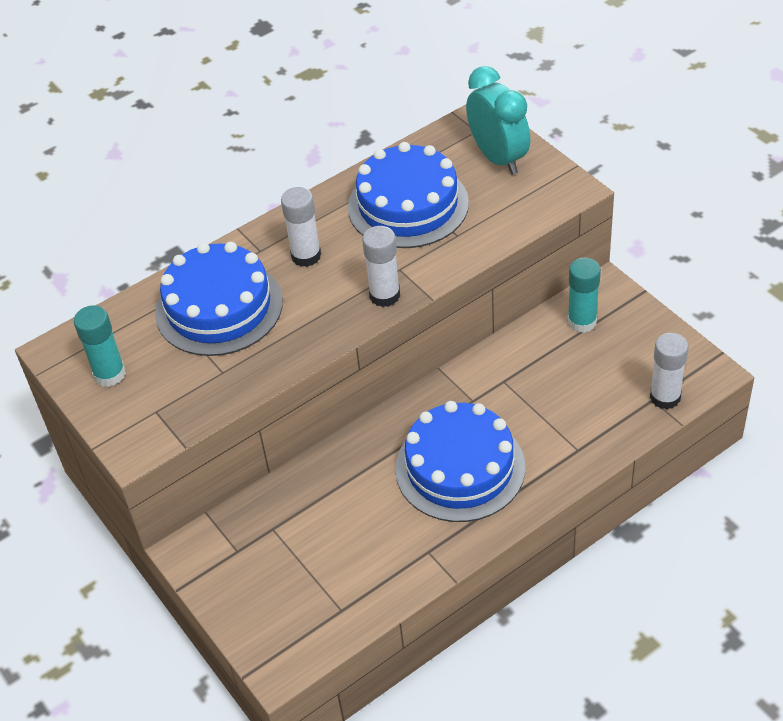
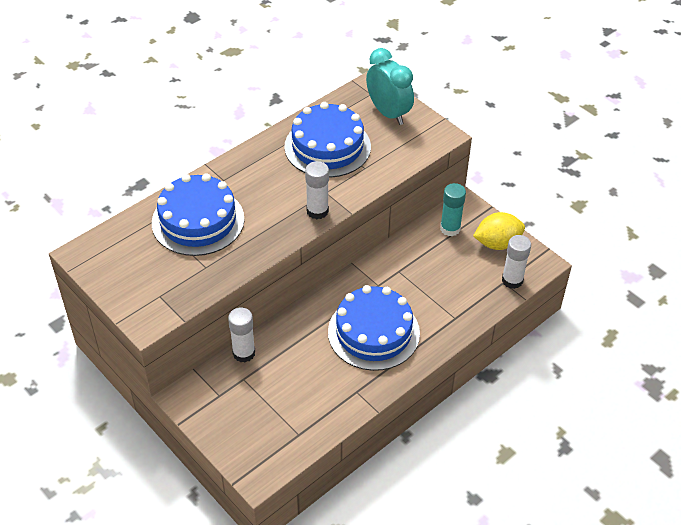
camera: 10 degrees left, 0 degrees up
turquoise glue stick [74,305,126,387] -> none
white glue stick [281,187,321,267] -> white glue stick moved to [228,307,255,362]
none -> yellow lemon [473,212,525,250]

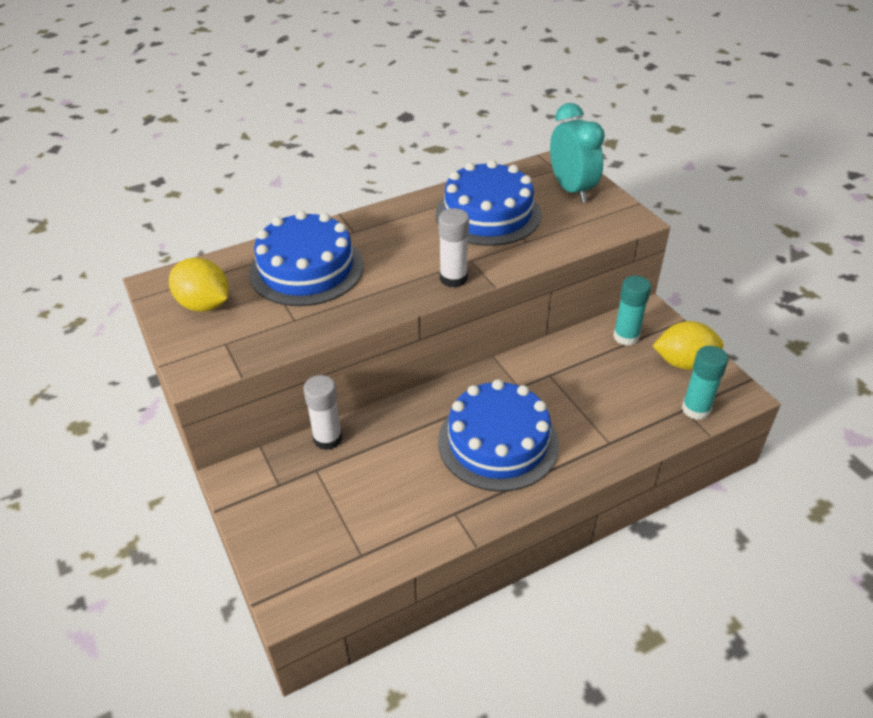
camera: 15 degrees right, 5 degrees down
white glue stick [502,235,531,289] -> turquoise glue stick [682,346,728,420]
none -> yellow lemon [169,258,229,312]

